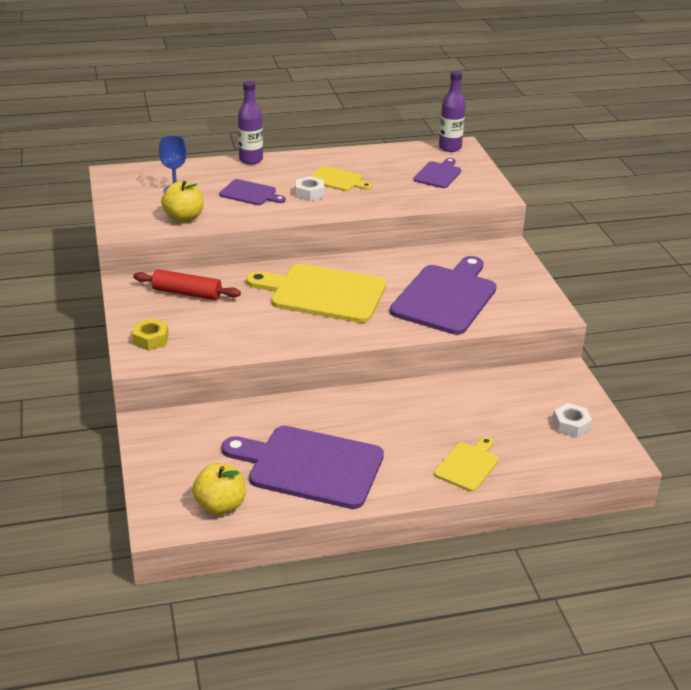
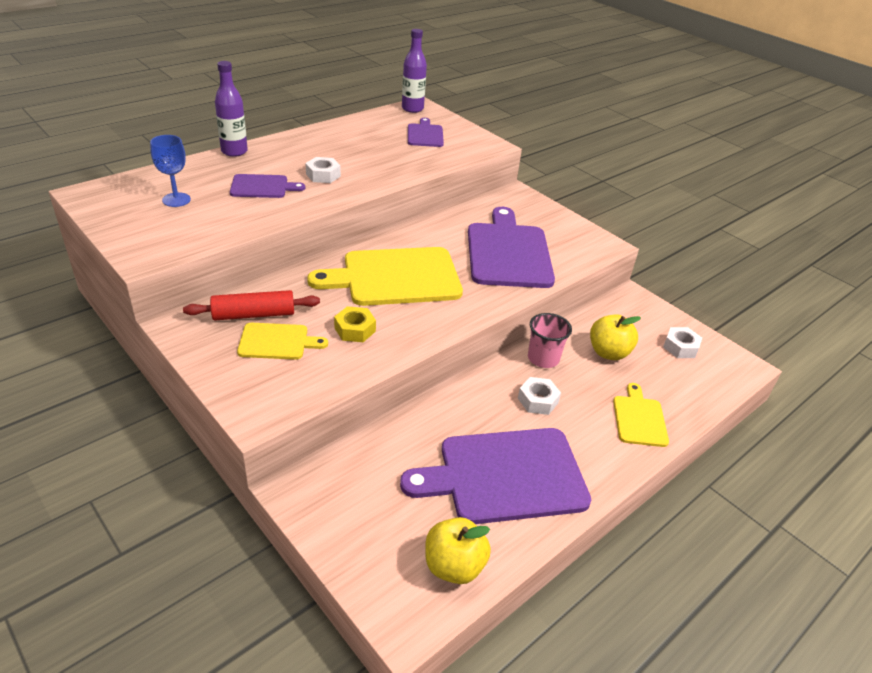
camera: 30 degrees left, 5 degrees up
yellow nut [132,318,169,351] -> yellow nut moved to [334,306,376,342]
yellow apple [161,181,204,222] -> yellow apple moved to [590,314,641,360]
yellow cutting board [311,166,372,191] -> yellow cutting board moved to [237,323,328,360]
none -> white nut [518,377,561,415]
none -> pink cup [528,313,572,368]

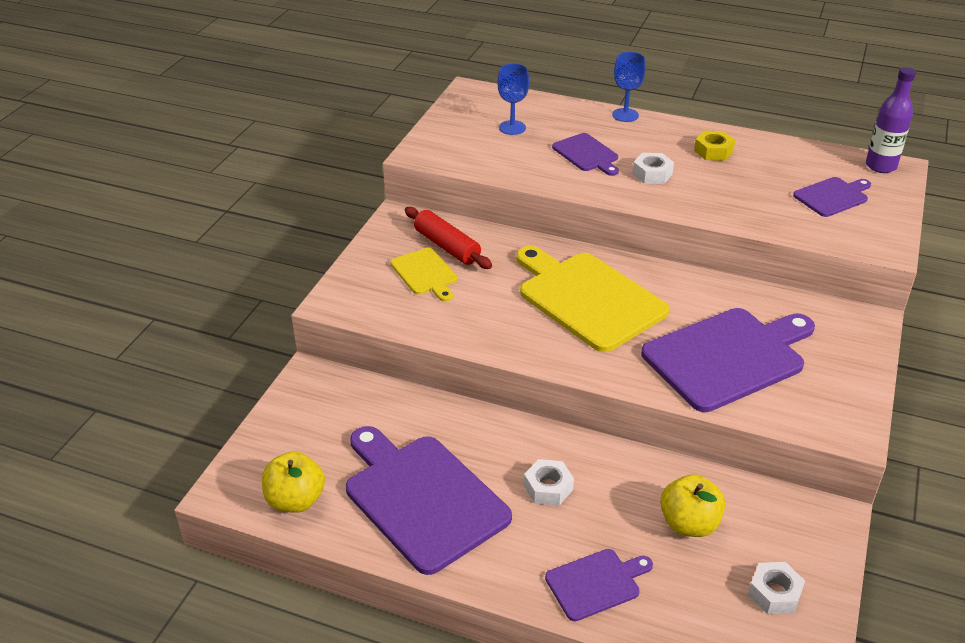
camera: 65 degrees right, 0 degrees up
purple bottle [215,61,248,157] -> blue goblet [612,52,646,122]
yellow nut [334,306,376,342] -> yellow nut moved to [694,131,735,161]
pink cup [528,313,572,368] -> none
yellow cutting board [613,383,669,447] -> purple cutting board [545,549,653,621]

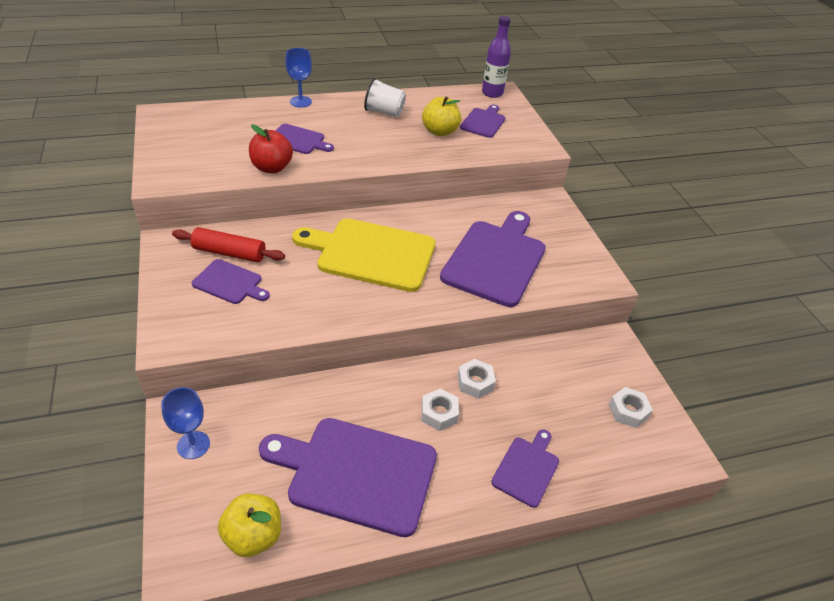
camera: 40 degrees left, 5 degrees up
yellow cutting board [390,247,458,302] -> purple cutting board [192,259,270,304]
blue goblet [497,64,529,135] -> blue goblet moved to [161,387,210,459]
white nut [633,153,674,184] -> white nut moved to [457,359,496,399]
yellow apple [660,474,725,537] -> yellow apple moved to [422,96,461,136]
yellow nut [694,131,735,161] -> white cup [364,78,406,117]
none -> red apple [249,125,293,173]

